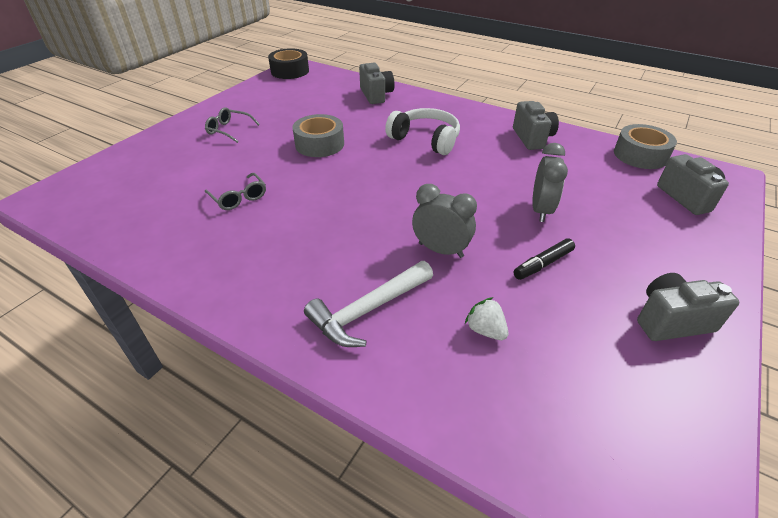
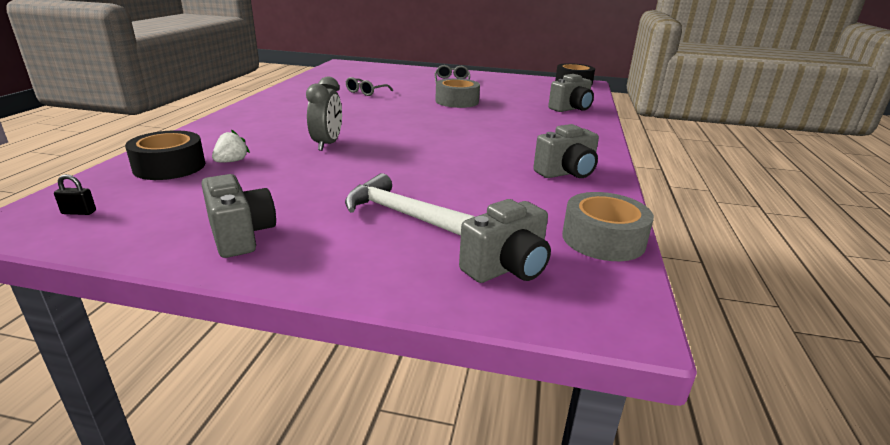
camera: 70 degrees right, 15 degrees down
white hammer [304,261,433,347] -> white hammer moved to [345,173,475,236]
white headphones [385,108,460,155] -> none
black marker [513,238,575,280] -> none
grey clock [532,143,568,222] -> none
none -> black padlock [54,174,96,215]
none -> black tape [125,130,205,180]

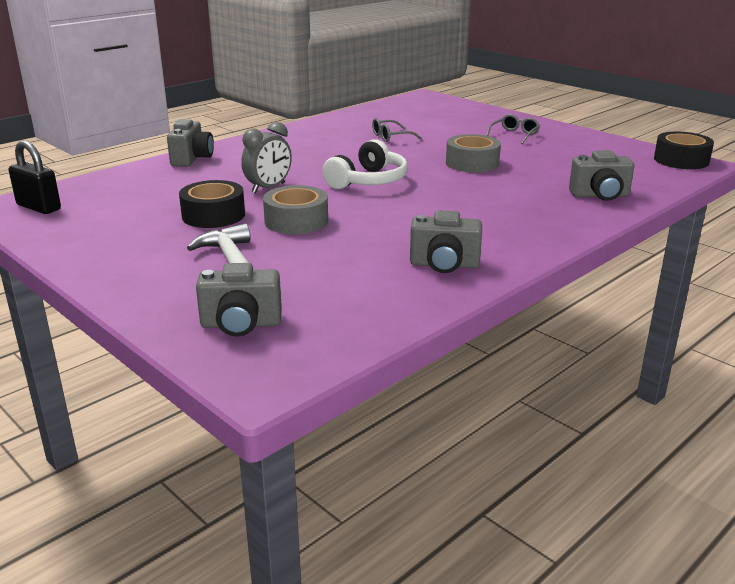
camera: 35 degrees right, 0 degrees up
black padlock [54,174,96,215] -> black padlock [9,141,61,214], size x2.17
black tape [125,130,205,180] -> black tape moved to [179,180,245,228]
grey camera [201,174,276,258] -> grey camera moved to [167,119,214,167]
white strawberry [212,130,250,163] -> none
grey tape [562,192,654,261] -> grey tape moved to [263,185,328,234]
none -> white headphones [322,139,408,189]

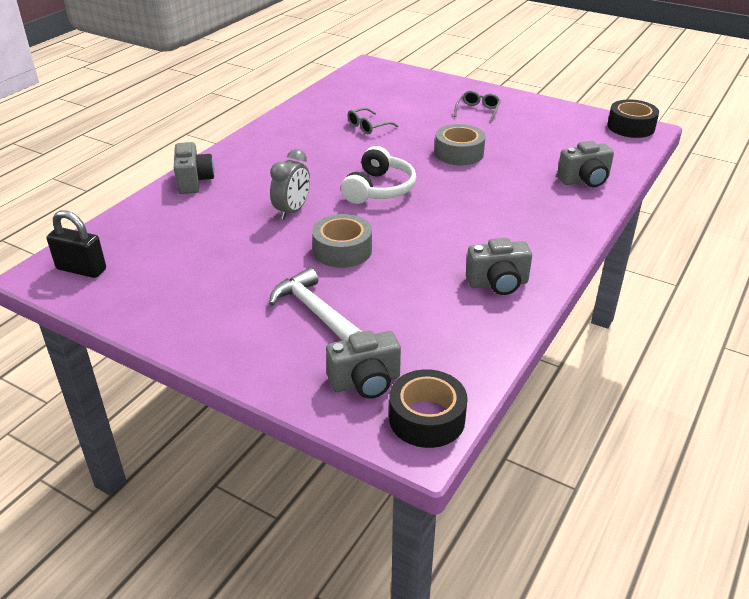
camera: 15 degrees left, 10 degrees up
black tape [179,180,245,228] -> black tape moved to [389,369,468,448]

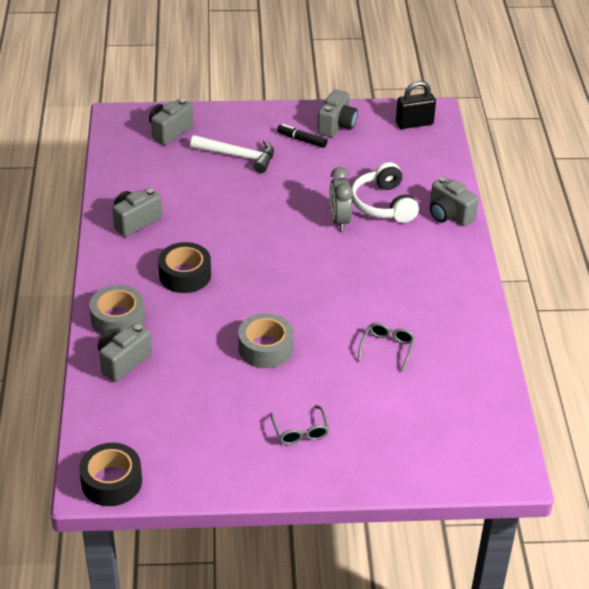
camera: 145 degrees right, 5 degrees up
grey tape [312,214,372,268] -> grey tape moved to [89,285,145,335]
white headphones [341,146,416,204] -> white headphones moved to [352,162,419,223]
black tape [389,369,468,448] -> black tape moved to [158,242,211,293]
none -> black marker [277,124,327,148]
none -> grey camera [318,90,358,137]

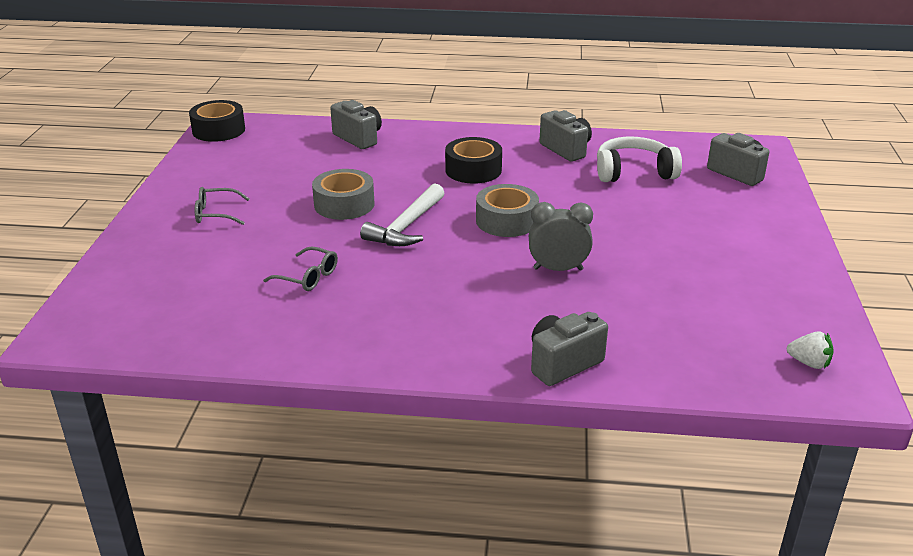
camera: 100 degrees right, 10 degrees down
grey tape [89,285,145,335] -> grey tape moved to [476,184,539,237]
white hammer [190,135,274,173] -> white hammer moved to [360,183,445,246]
black marker [277,124,327,148] -> none
grey camera [318,90,358,137] -> none
white headphones [352,162,419,223] -> white headphones moved to [597,137,682,182]
black padlock [396,81,436,129] -> white strawberry [787,332,834,369]

